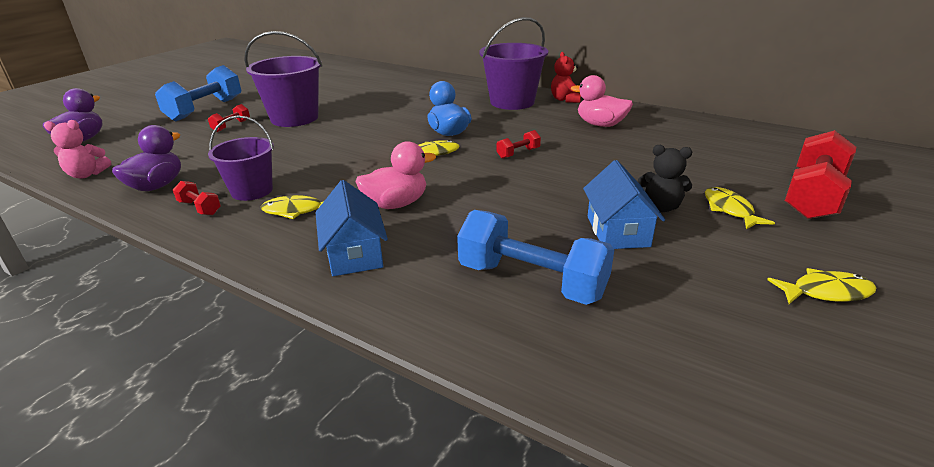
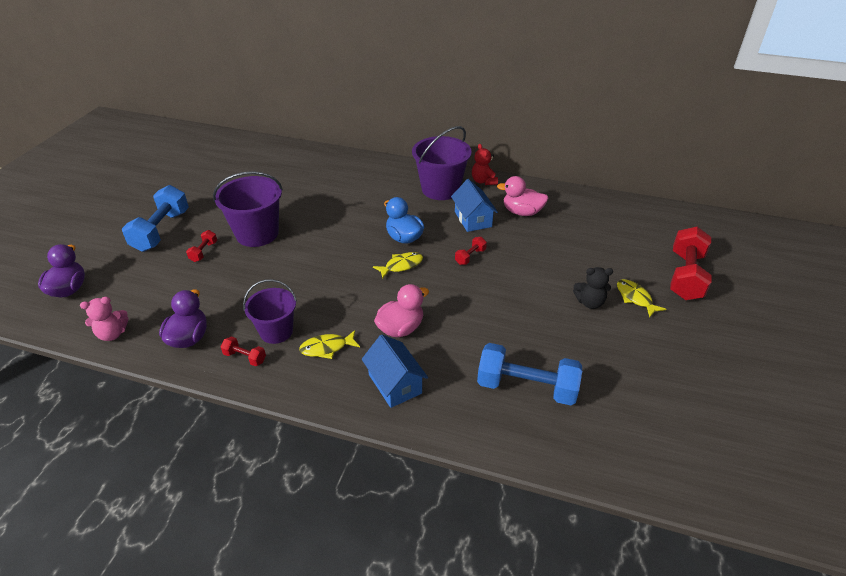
camera: 15 degrees left, 10 degrees up
blue house [583,160,665,249] -> blue house moved to [451,179,498,232]
yellow fish [767,268,876,304] -> none

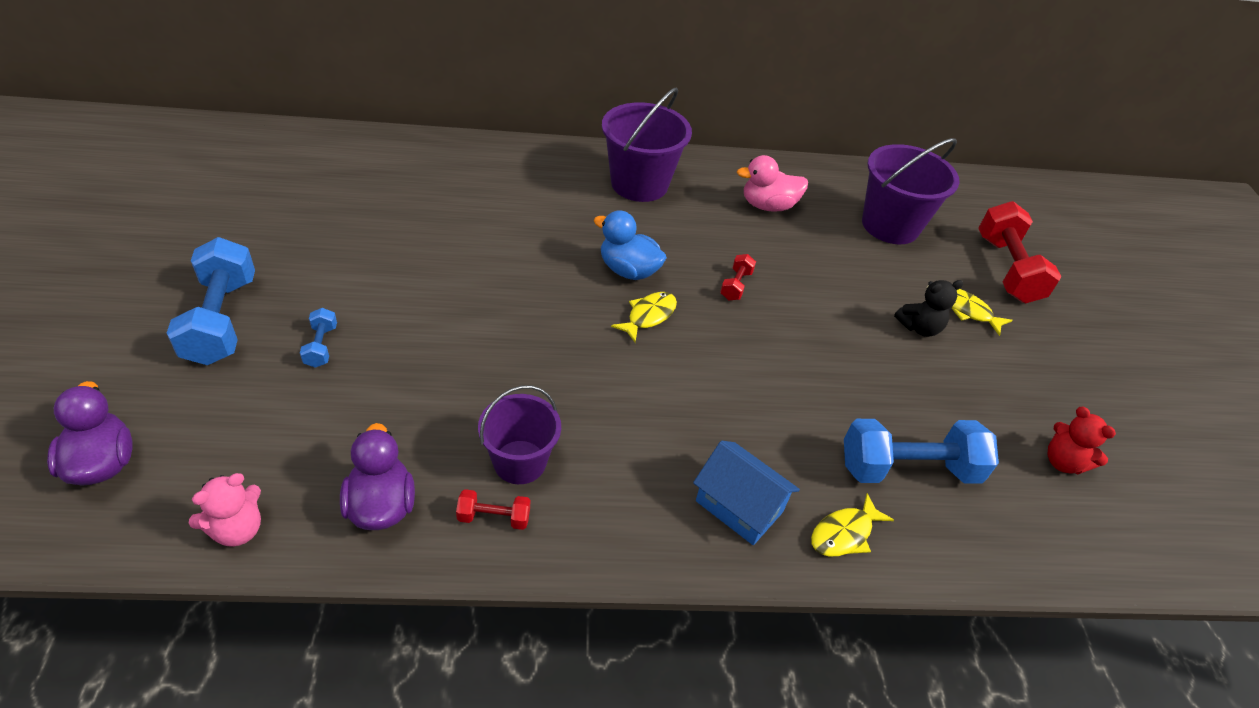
camera: 25 degrees left, 5 degrees up
red dumbbell [186,230,217,262] -> blue dumbbell [300,308,337,368]
purple bucket [213,171,283,247] -> purple bucket moved to [862,138,959,244]
yellow fish [299,330,360,359] -> yellow fish moved to [811,493,894,557]
pink duck [374,284,429,338] -> none
blue house [451,179,498,232] -> none
red teddy bear [472,144,498,185] -> red teddy bear moved to [1048,407,1116,474]

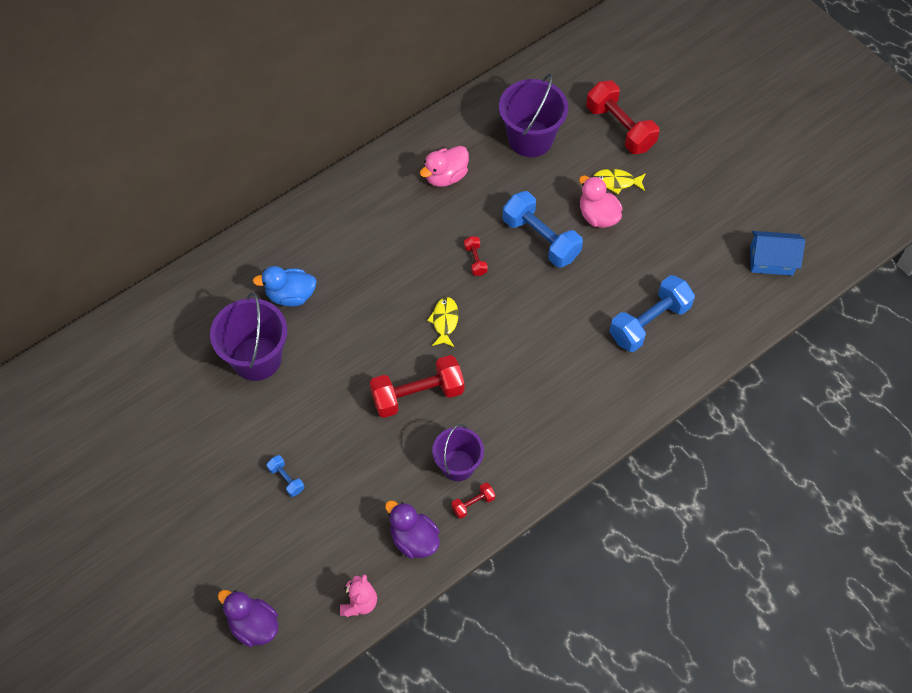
camera: 30 degrees left, 15 degrees up
blue dumbbell [167,237,255,365] -> blue dumbbell moved to [503,191,583,268]
blue duck [594,210,667,280] -> blue duck moved to [253,266,317,307]
purple bucket [602,88,692,202] -> purple bucket moved to [210,292,287,381]
blue house [693,441,800,545] -> blue house moved to [750,231,805,276]
yellow fish [811,493,894,557] -> none
black teddy bear [894,280,963,337] -> pink duck [579,175,622,228]
red teddy bear [1048,407,1116,474] -> none
none -> red dumbbell [370,355,464,418]

